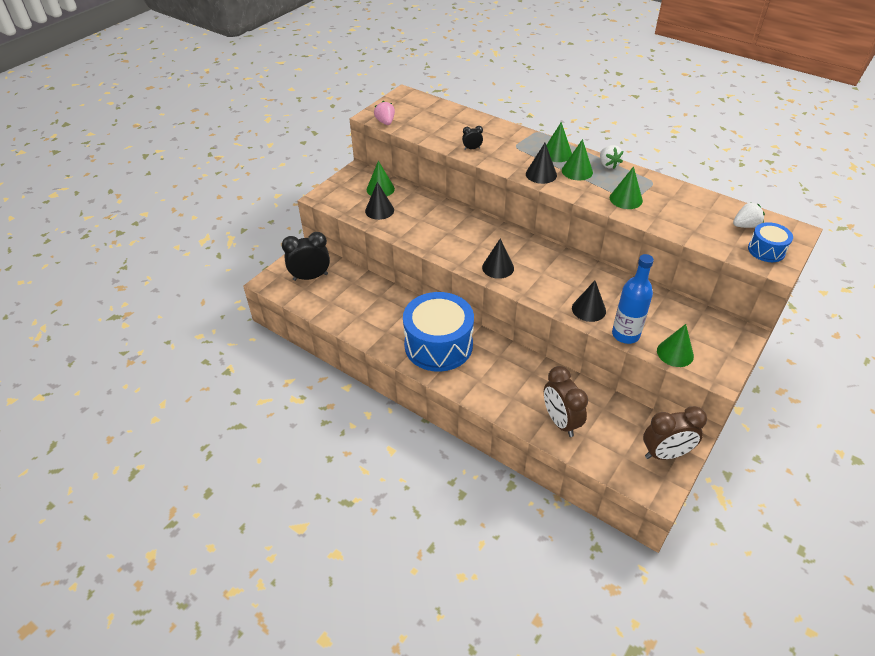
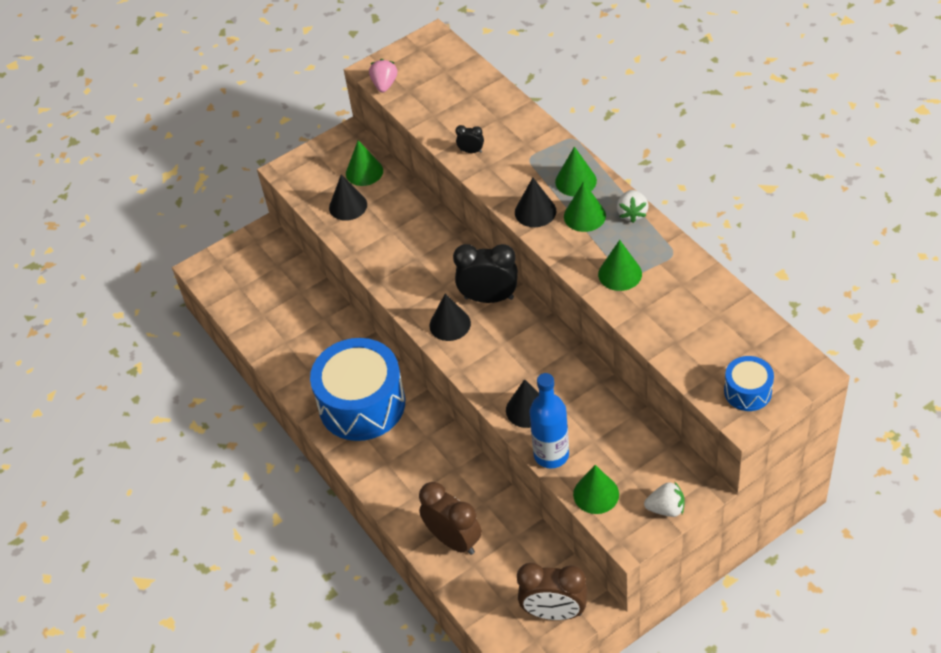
camera: 25 degrees right, 5 degrees up
black clock [282,232,330,281] -> black clock moved to [453,244,518,303]
brown clock [544,366,588,437] -> brown clock turned 135 degrees clockwise [419,482,482,555]
white strawberry [733,203,765,228] -> white strawberry moved to [644,482,685,517]

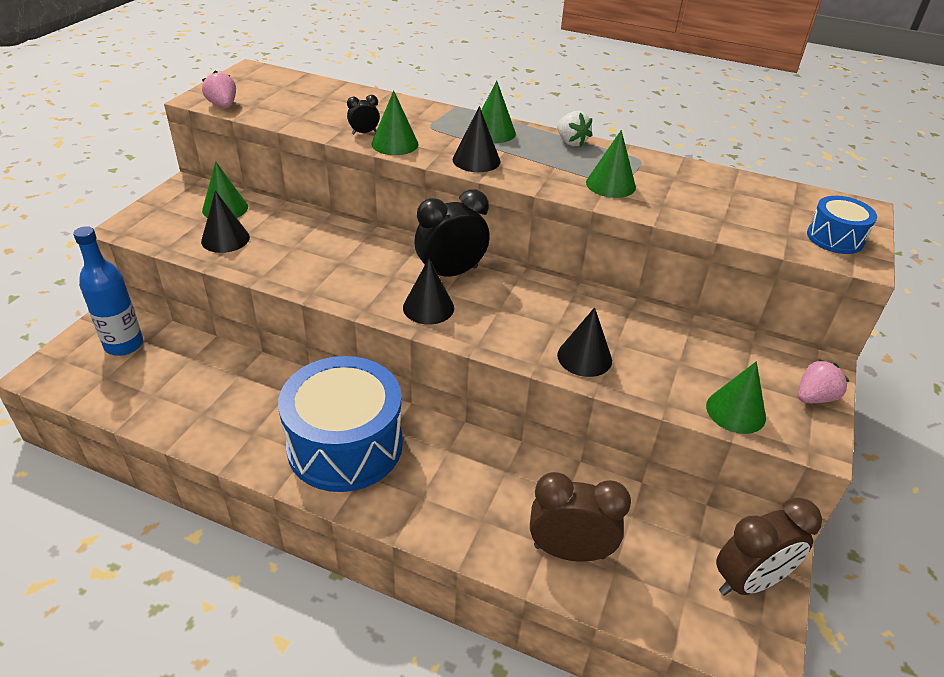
camera: 40 degrees left, 10 degrees down
blue bottle [529,373,569,469] -> blue bottle moved to [73,226,143,356]
green cone [564,181,606,232] -> green cone moved to [371,90,419,155]
white strawberry [644,482,685,517] -> pink strawberry [798,359,849,403]

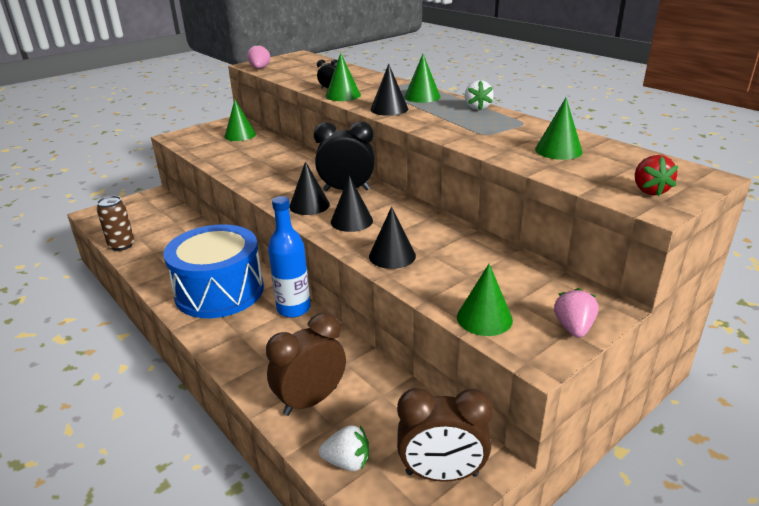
camera: 30 degrees right, 10 degrees down
blue bottle [73,226,143,356] -> blue bottle moved to [268,196,310,318]
black cone [201,191,250,253] -> black cone moved to [331,175,373,232]
brown clock [530,472,631,561] -> brown clock turned 75 degrees counterclockwise [266,313,346,416]
green cone [586,130,636,198] -> green cone moved to [535,98,583,160]
pink strawberry [798,359,849,403] -> pink strawberry turned 75 degrees counterclockwise [554,288,599,338]
blue drum [807,196,877,254] -> red strawberry [635,155,678,196]
none -> brown can [97,196,134,251]
none -> white strawberry [319,425,369,471]

